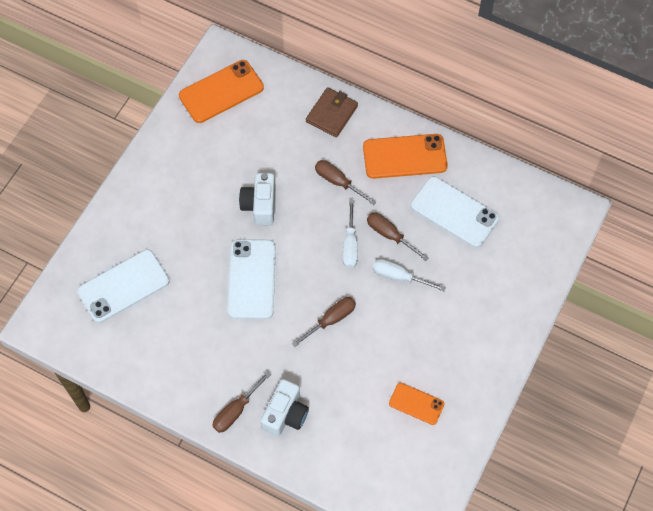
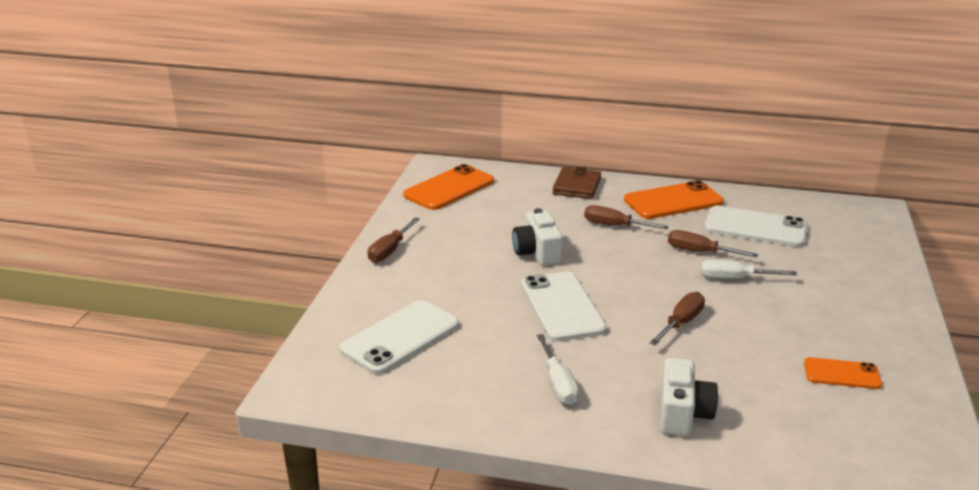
camera: 15 degrees left, 35 degrees down
brown screwdriver [212,371,271,433] -> brown screwdriver moved to [368,217,420,263]
white screwdriver [343,200,358,268] -> white screwdriver moved to [537,334,579,405]

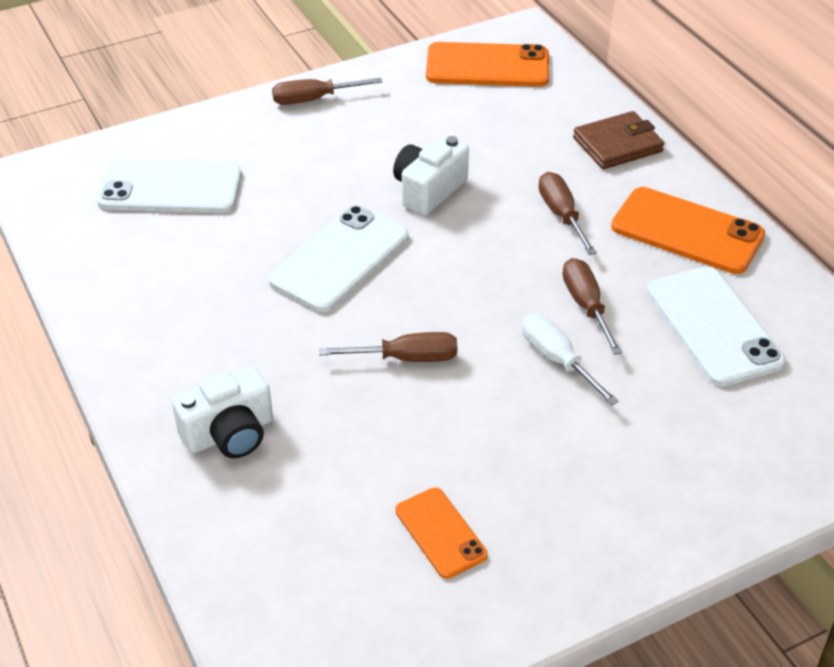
camera: 50 degrees right, 15 degrees up
white screwdriver [537,334,579,405] -> none

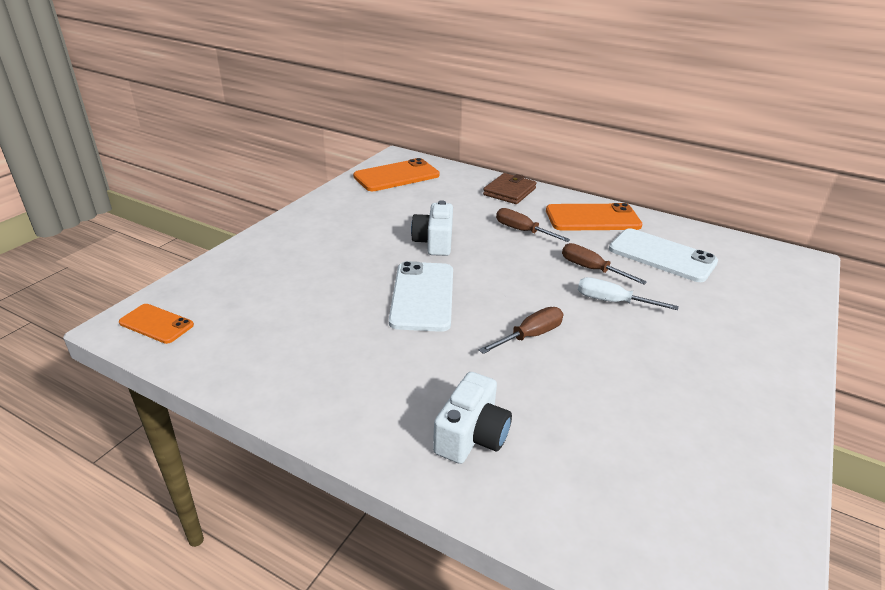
camera: 35 degrees left, 10 degrees down
white phone [97,159,242,213] -> none
brown screwdriver [272,78,382,105] -> none
orange phone [395,487,488,579] -> orange phone moved to [119,304,194,344]

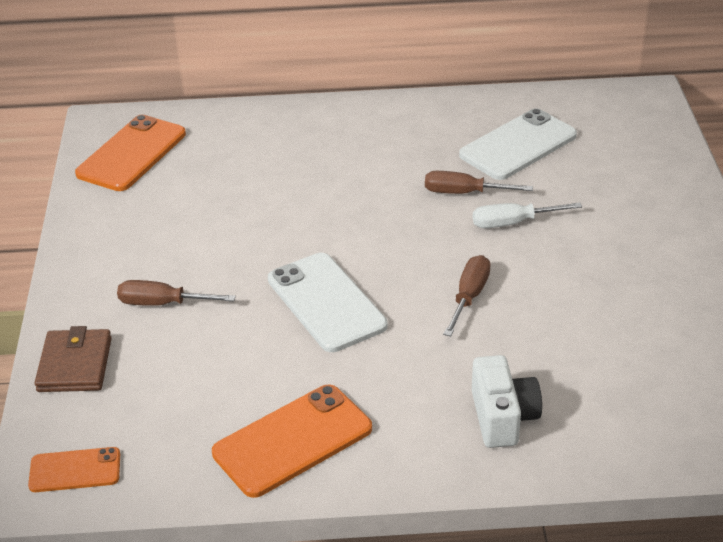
camera: 30 degrees left, 5 degrees up
white camera [411,200,453,256] -> none
brown wallet [483,173,536,204] -> brown wallet moved to [35,326,112,392]
brown screwdriver [496,208,570,242] -> brown screwdriver moved to [117,280,236,306]
orange phone [546,203,642,231] -> orange phone moved to [212,385,372,498]
white phone [609,228,718,282] -> white phone turned 45 degrees counterclockwise [459,108,577,180]

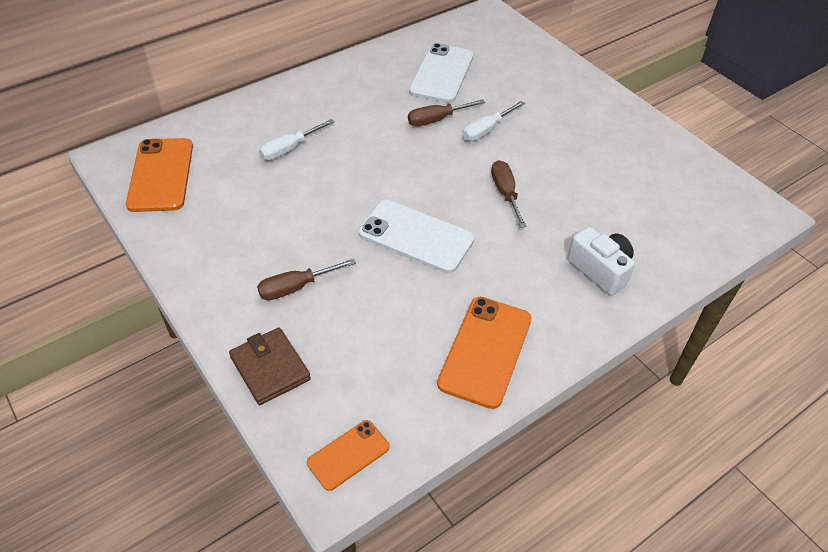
camera: 35 degrees left, 10 degrees up
none -> white screwdriver [259,119,335,160]

